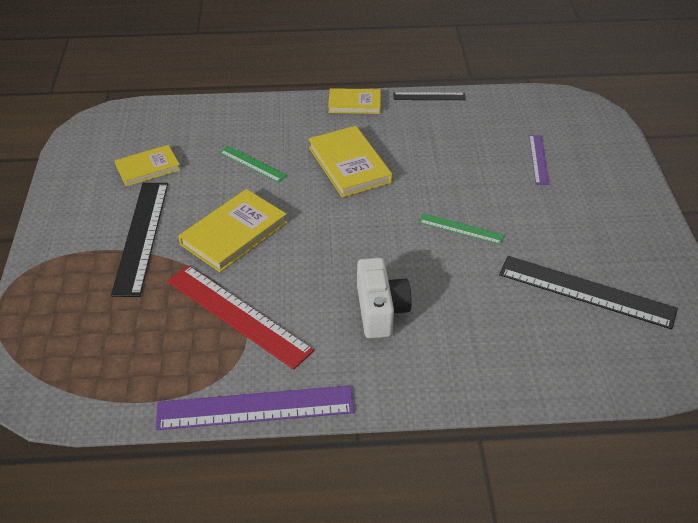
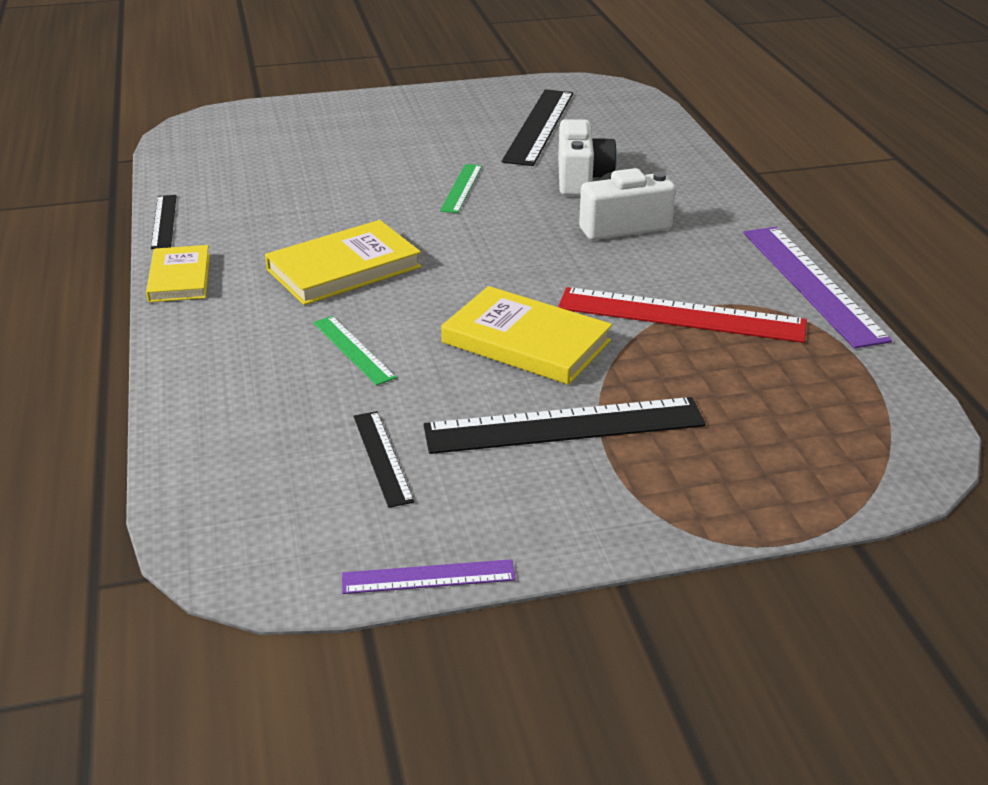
camera: 100 degrees left, 10 degrees down
yellow book [115,145,181,187] -> black ruler [354,411,414,508]
red ruler [167,265,314,370] -> red ruler turned 75 degrees clockwise [558,287,807,343]
green ruler [219,146,287,182] -> green ruler turned 60 degrees counterclockwise [313,316,397,385]
purple ruler [529,135,549,185] -> purple ruler moved to [342,559,516,594]
none -> white camera [558,119,617,196]

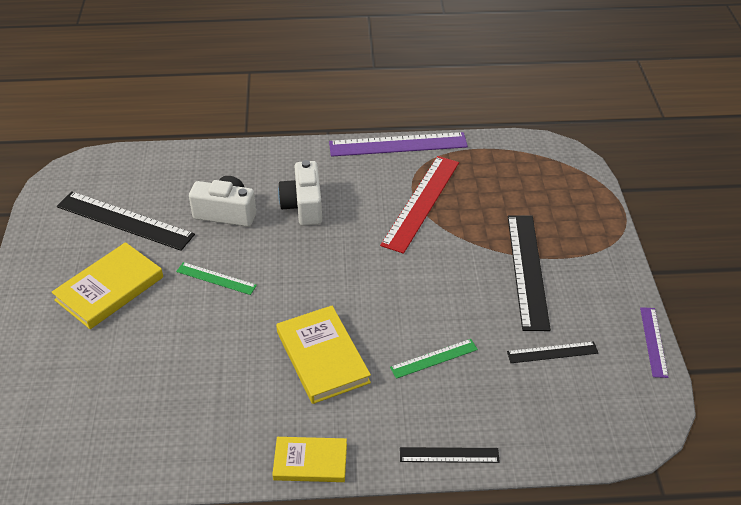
camera: 80 degrees left, 10 degrees up
black ruler [151,195,177,249] -> black ruler moved to [400,447,500,463]
yellow book [441,286,612,385] -> yellow book moved to [52,242,163,329]

